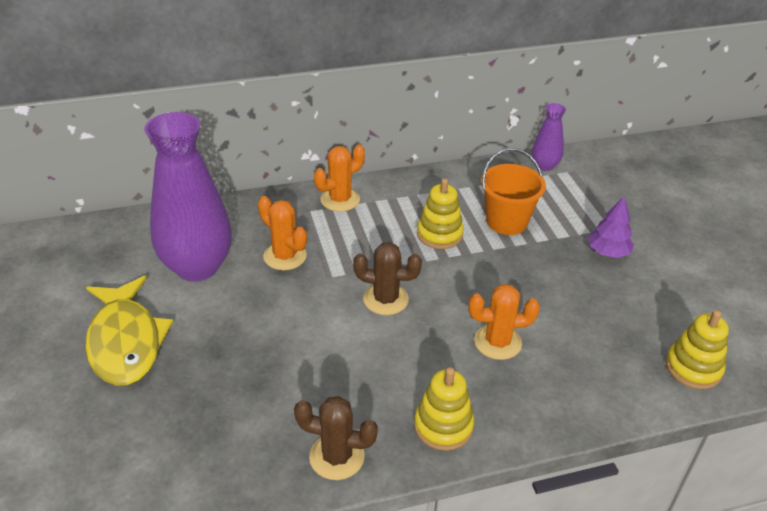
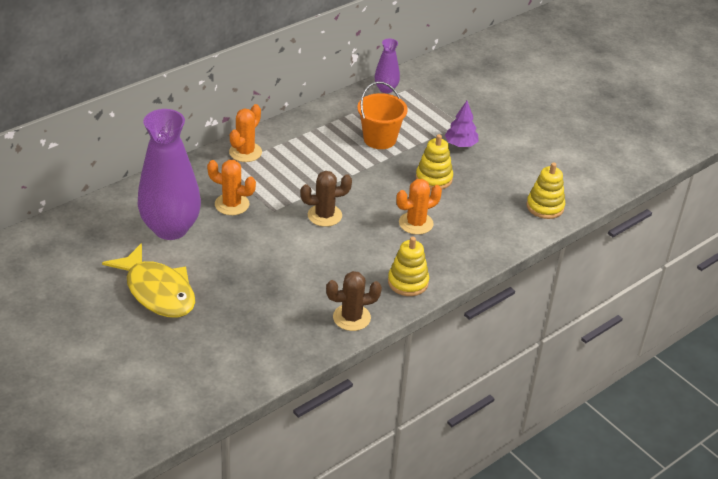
camera: 25 degrees left, 0 degrees up
yellow stacking toy [417,179,464,249] -> yellow stacking toy moved to [416,134,453,190]

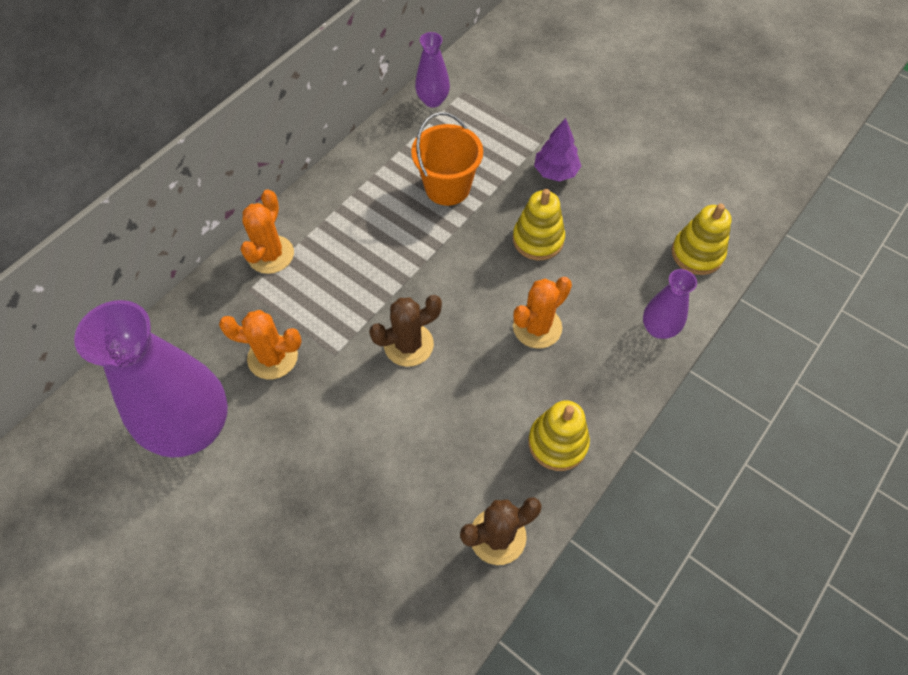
camera: 10 degrees left, 20 degrees up
yellow fish [102,243,195,318] -> none
none -> purple vase [643,269,697,339]

